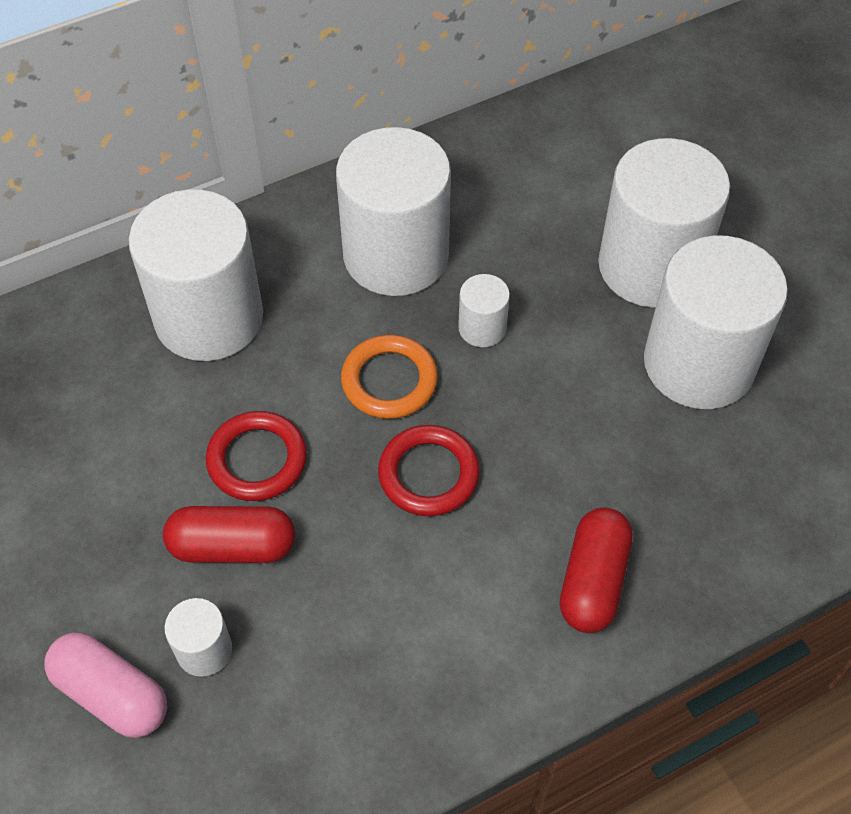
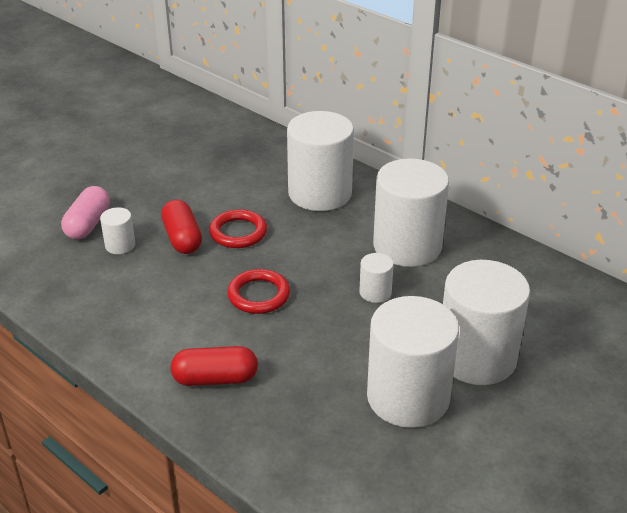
camera: 70 degrees right, 20 degrees down
orange ring [341,335,438,419] -> none

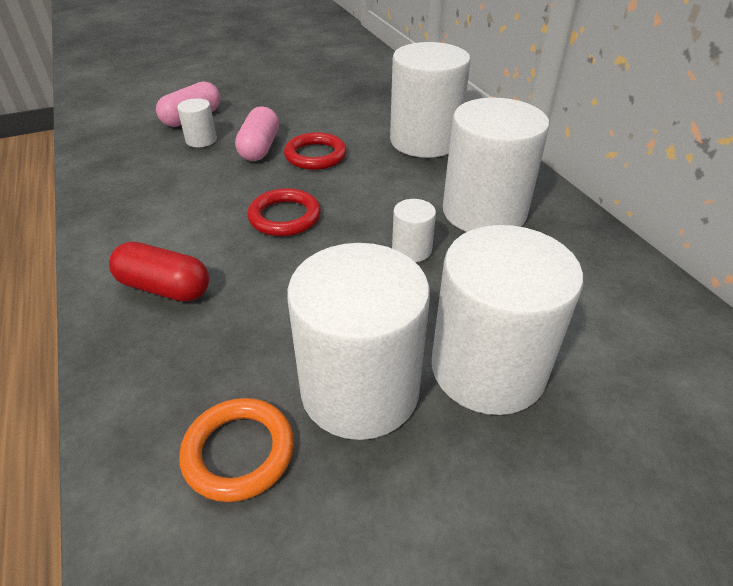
camera: 25 degrees right, 5 degrees up
red capsule [161,199,202,254] -> pink capsule [235,106,279,161]
none -> orange ring [179,398,294,502]

